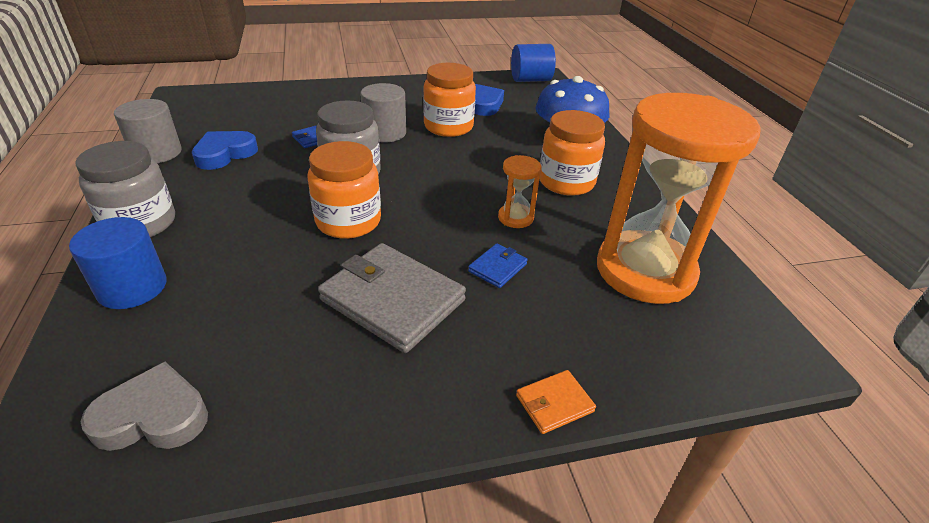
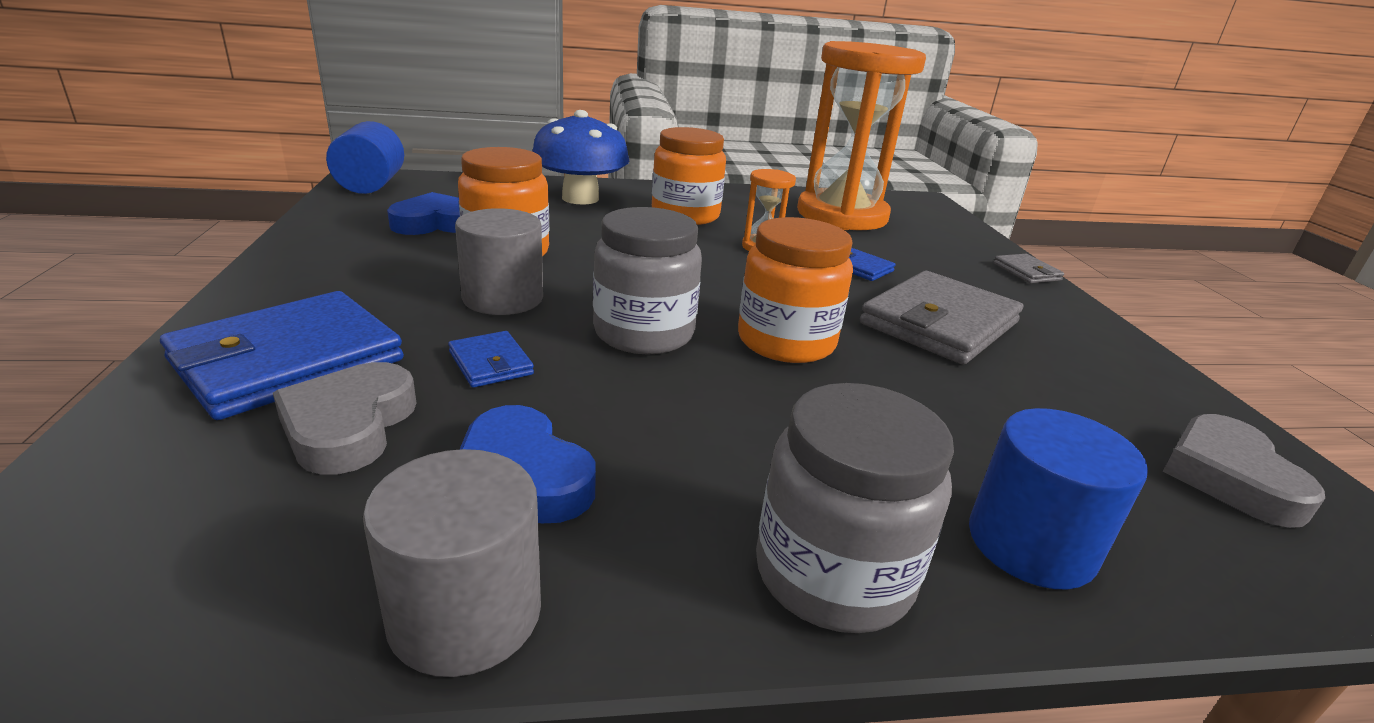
camera: 85 degrees left, 10 degrees down
orange wallet [516,370,596,434] -> grey wallet [994,254,1064,283]
none -> blue wallet [160,291,404,420]
none -> grey heart [273,362,416,475]

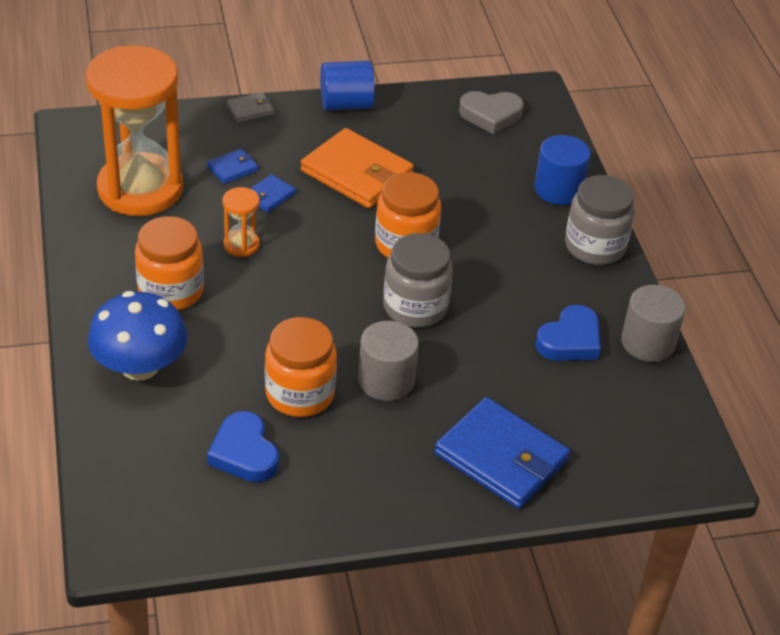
camera: 95 degrees left, 15 degrees up
grey heart [273,362,416,475] -> none
blue cylinder [326,121,404,194] -> blue cylinder moved to [320,61,375,110]
blue wallet [448,331,534,388] -> blue wallet moved to [207,149,259,184]
grey wallet [860,271,1023,364] -> orange wallet [301,128,414,208]

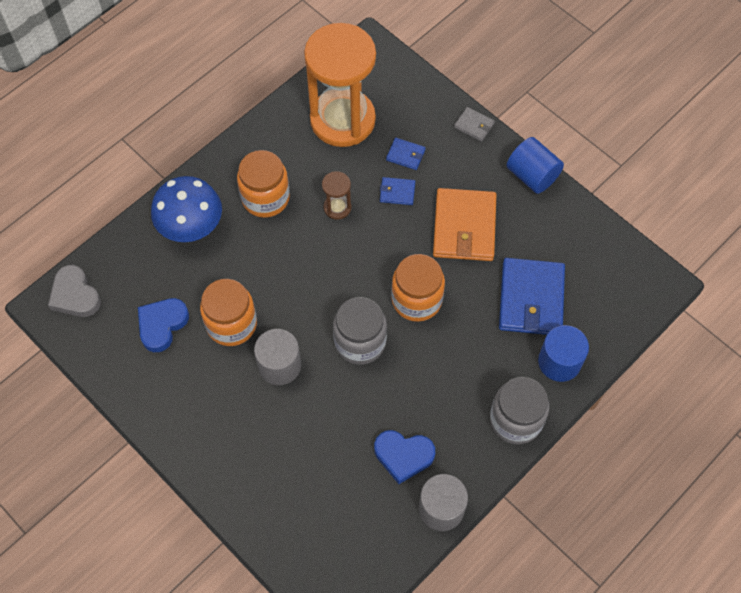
camera: 60 degrees right, 20 degrees up
orange hourglass [222,187,260,257] -> brown hourglass [322,171,352,220]
blue wallet [434,397,570,509] -> blue wallet moved to [499,258,565,335]
grey heart [459,91,524,134] -> grey heart moved to [48,265,101,317]

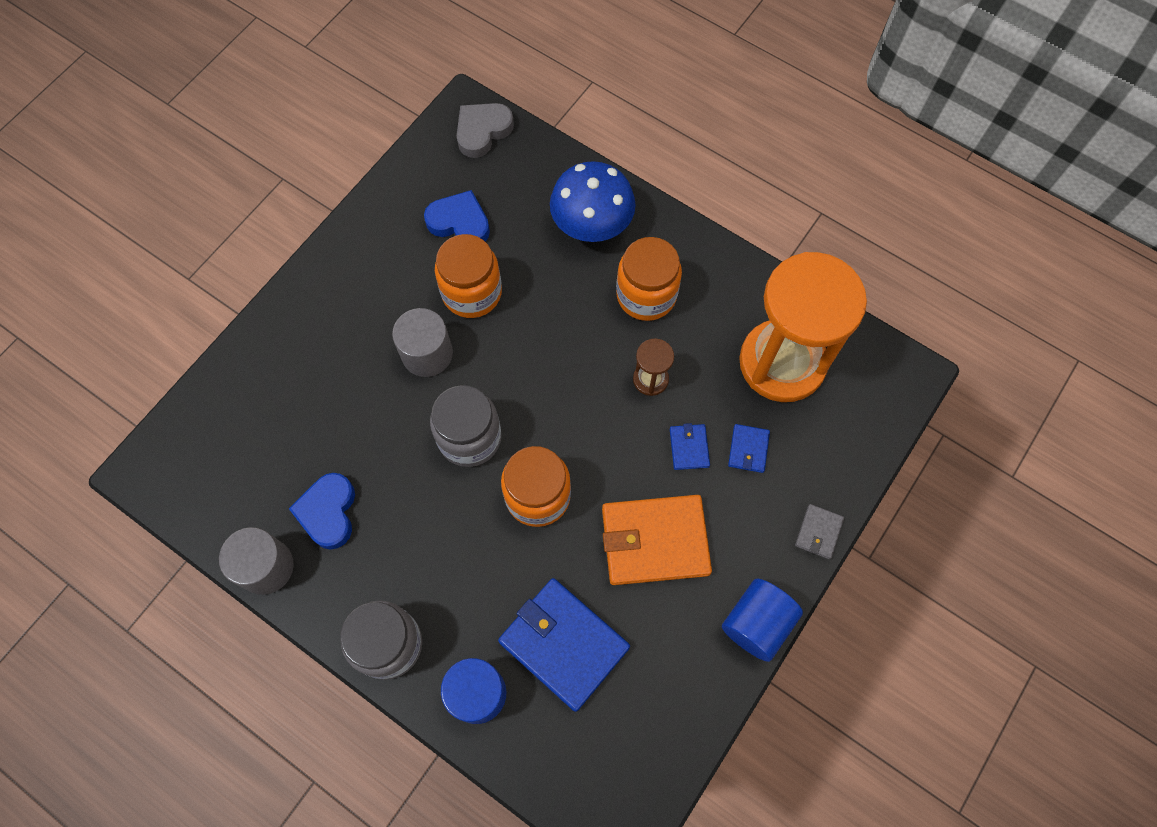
camera: 80 degrees right, 5 degrees up
blue wallet [499,258,565,335] -> blue wallet turned 45 degrees clockwise [498,578,630,712]

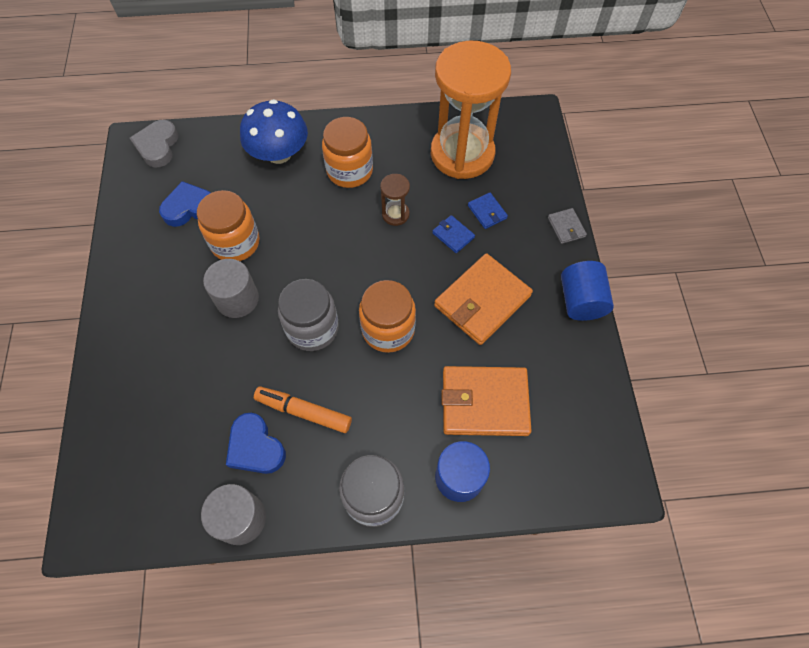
camera: 40 degrees left, 5 degrees down
blue wallet [498,578,630,712] -> orange wallet [442,366,532,436]
none -> orange marker [254,386,352,433]

